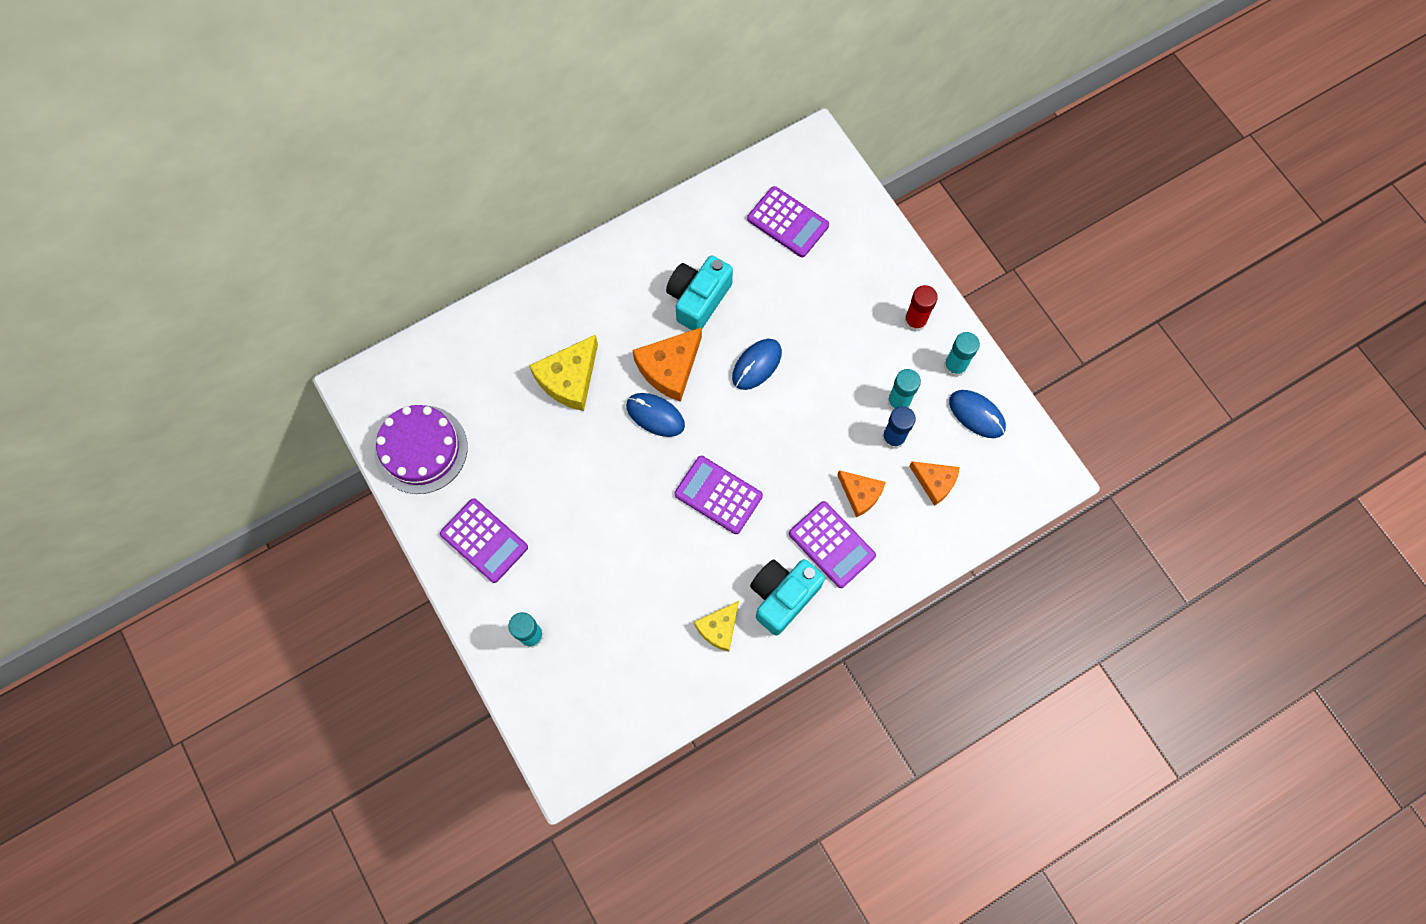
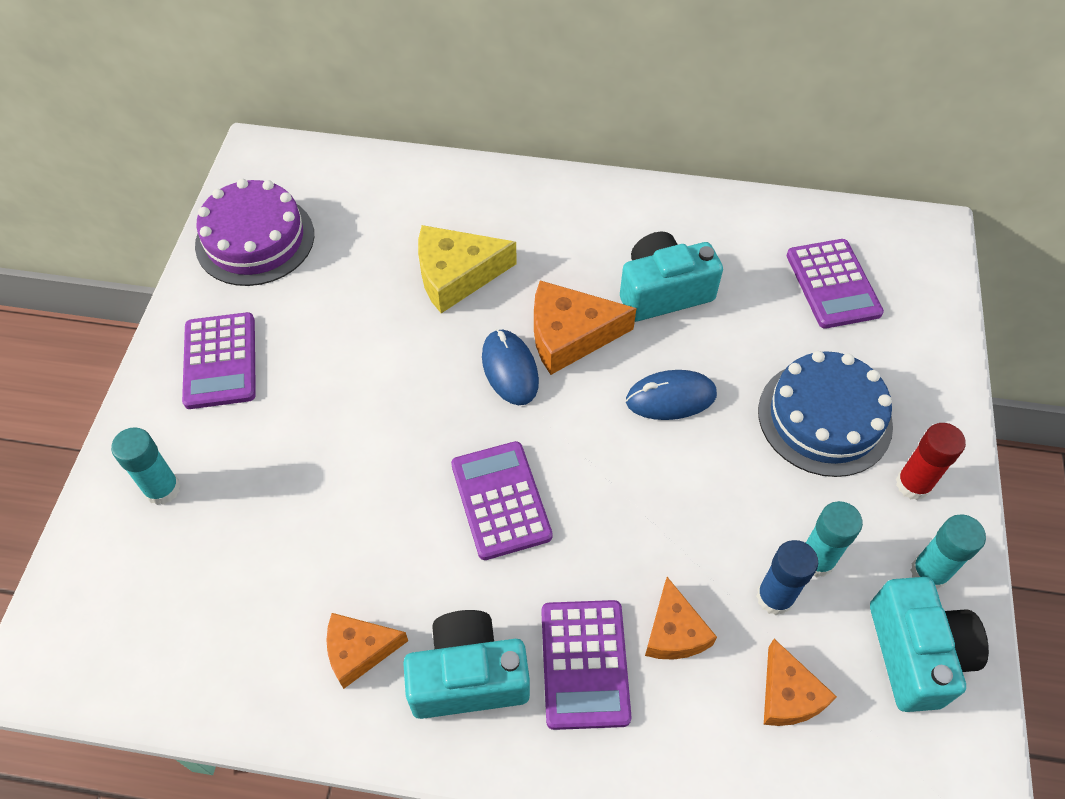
camera: 40 degrees right, 15 degrees down
yellow cheese [694,601,739,652] -> orange cheese [326,613,408,689]
blue mouse [949,390,1006,438] -> turquoise camera [870,577,989,712]
none -> blue cake [758,351,893,477]

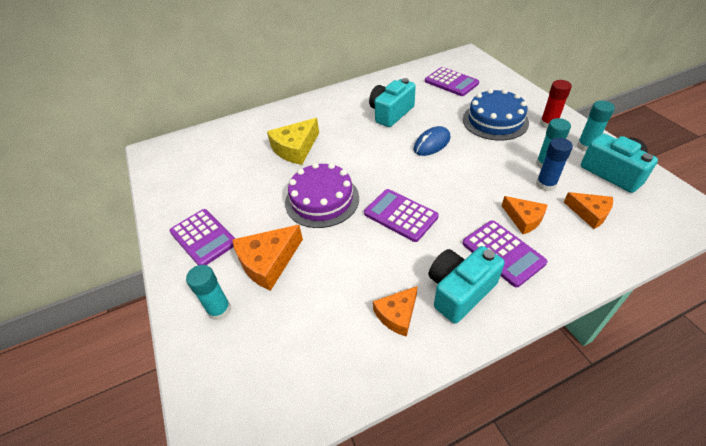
camera: 30 degrees left, 10 degrees down
purple cake [195,179,314,286] -> purple cake moved to [285,163,359,228]
blue mouse [482,329,539,405] -> none
orange cheese [534,280,637,375] -> orange cheese moved to [232,225,303,291]

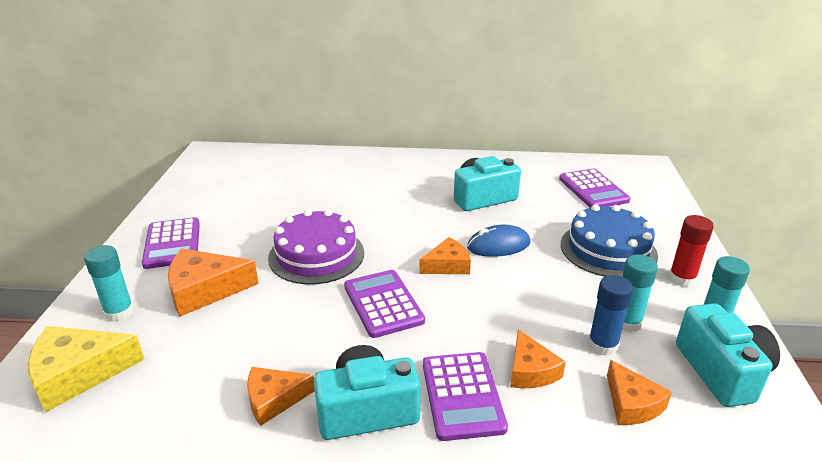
camera: 25 degrees right, 15 degrees down
yellow cheese [267,118,319,165] -> yellow cheese moved to [28,326,145,412]
none -> orange cheese [419,237,471,274]

